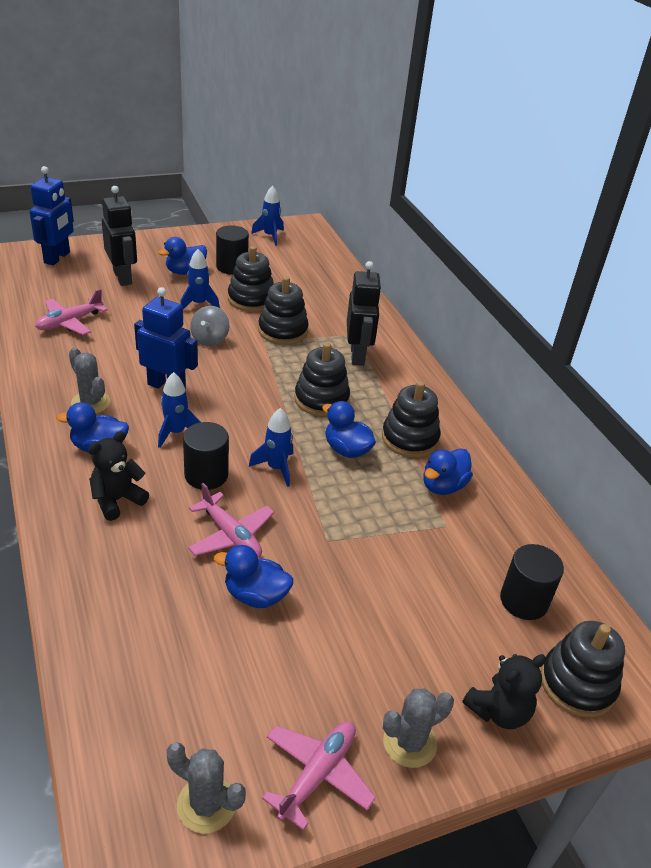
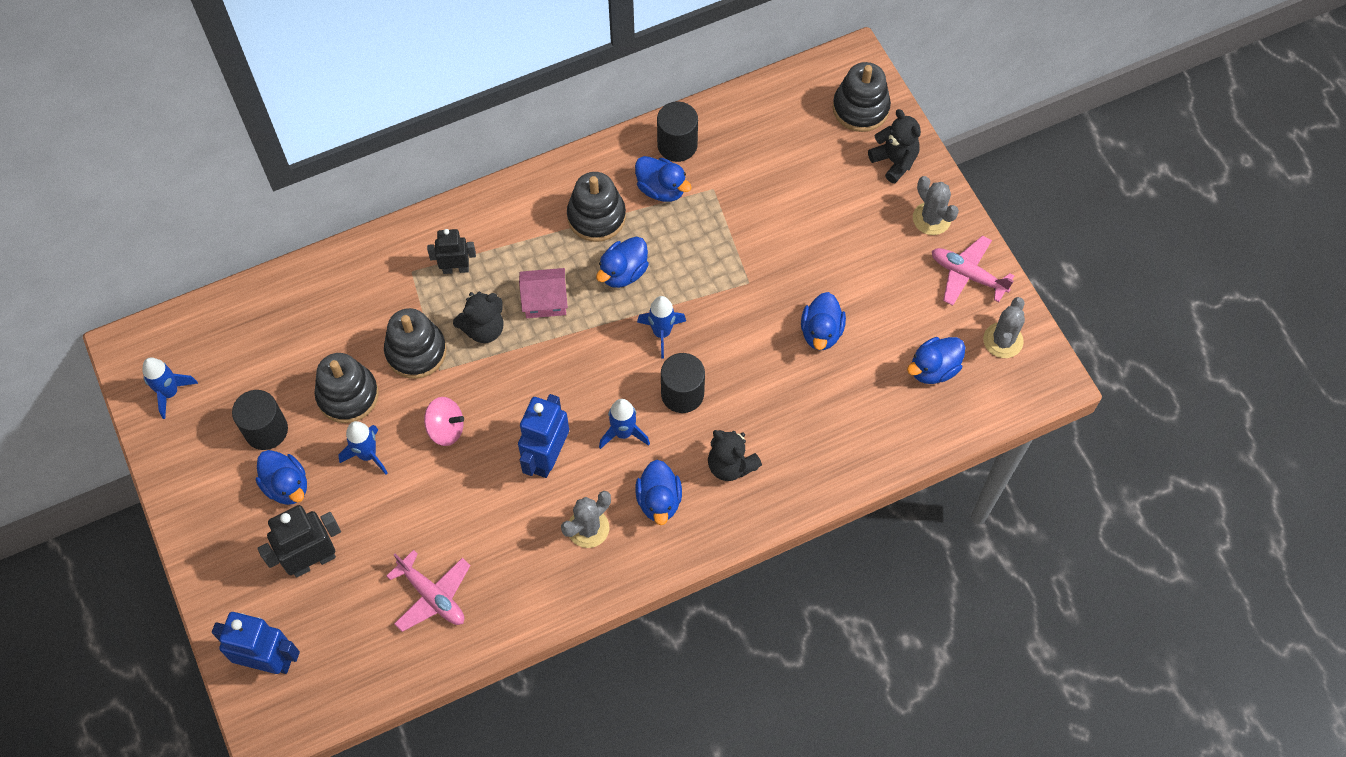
camera: 90 degrees left, 25 degrees up
pink plane [188,483,274,558] -> none
grey spinning top [190,306,229,346] -> pink spinning top [424,397,464,446]
black stacking toy [294,343,350,417] -> pink house [519,268,568,318]
black robot [347,261,382,366] -> black robot [427,229,476,274], size x0.64
black cylinder [500,544,564,620] -> black cylinder moved to [657,102,698,162]
none -> black teddy bear [453,292,503,343]
none -> blue duck [907,337,965,384]

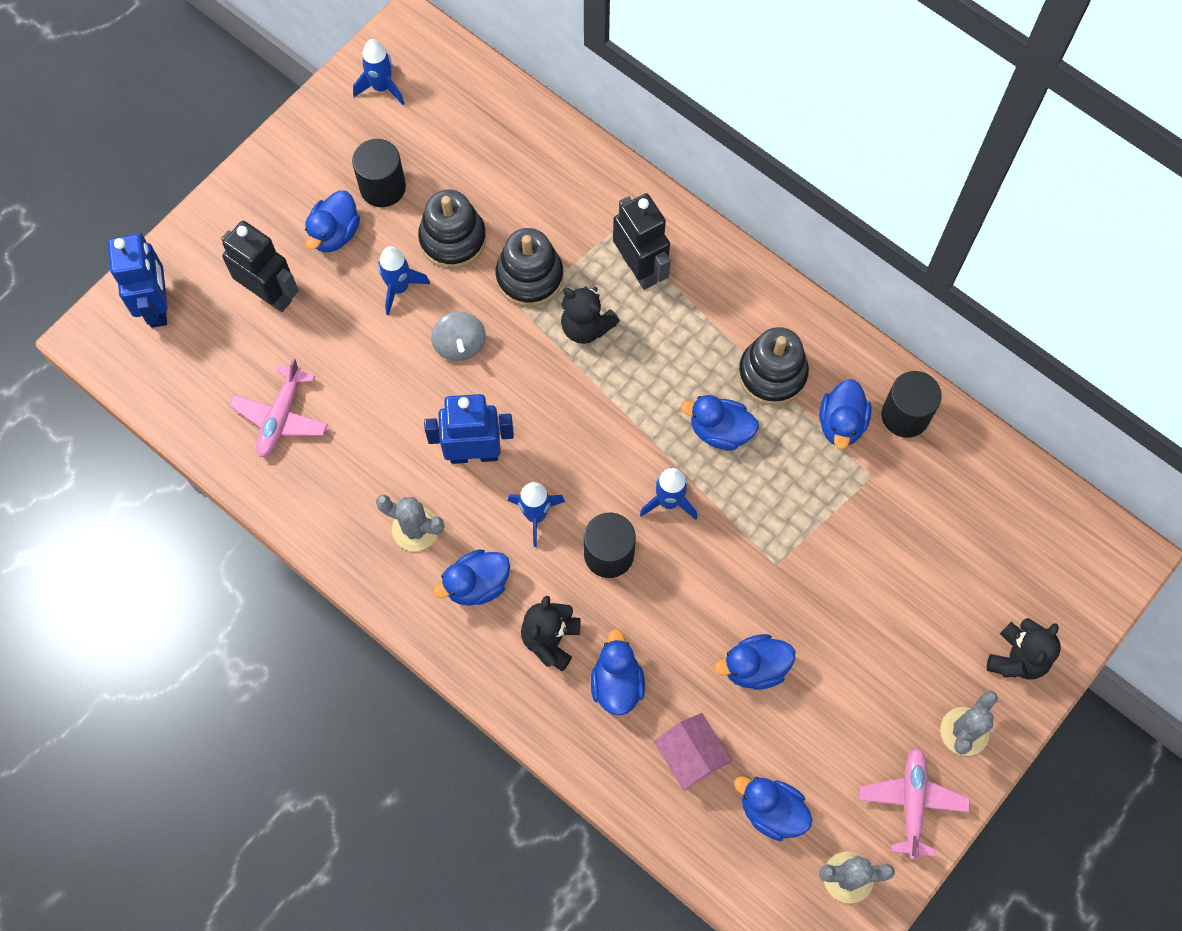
camera: 65 degrees right, 5 degrees up
pink spinning top [424,397,464,446] -> grey spinning top [431,312,486,361]
black robot [427,229,476,274] -> black robot [613,193,671,290], size x1.57
pink house [519,268,568,318] -> pink house moved to [654,713,732,790]
black stacking toy [833,62,891,132] -> none
none -> blue duck [591,629,645,716]

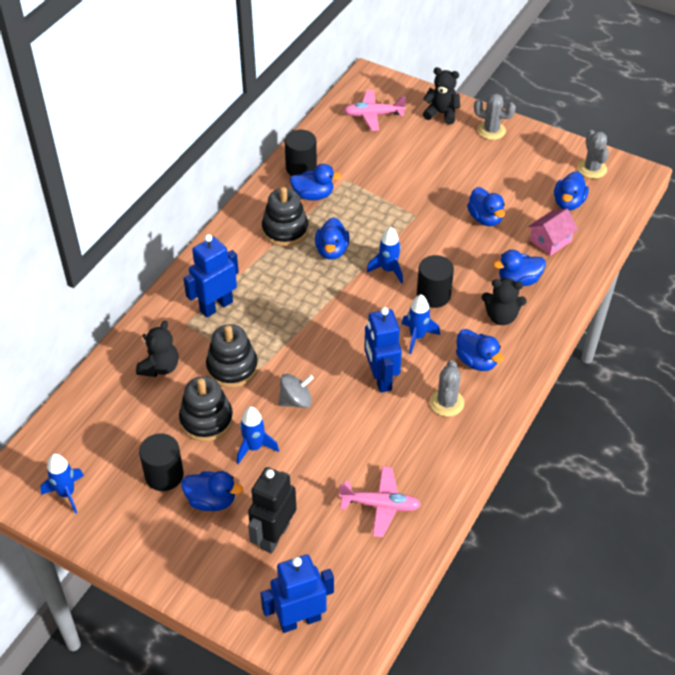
camera: 100 degrees left, 20 degrees down
black teddy bear [561,286,620,344] -> black teddy bear moved to [136,321,179,377]
black robot [613,193,671,290] -> blue robot [183,234,239,317]
pink plane [860,747,970,859] -> pink plane moved to [343,90,406,131]

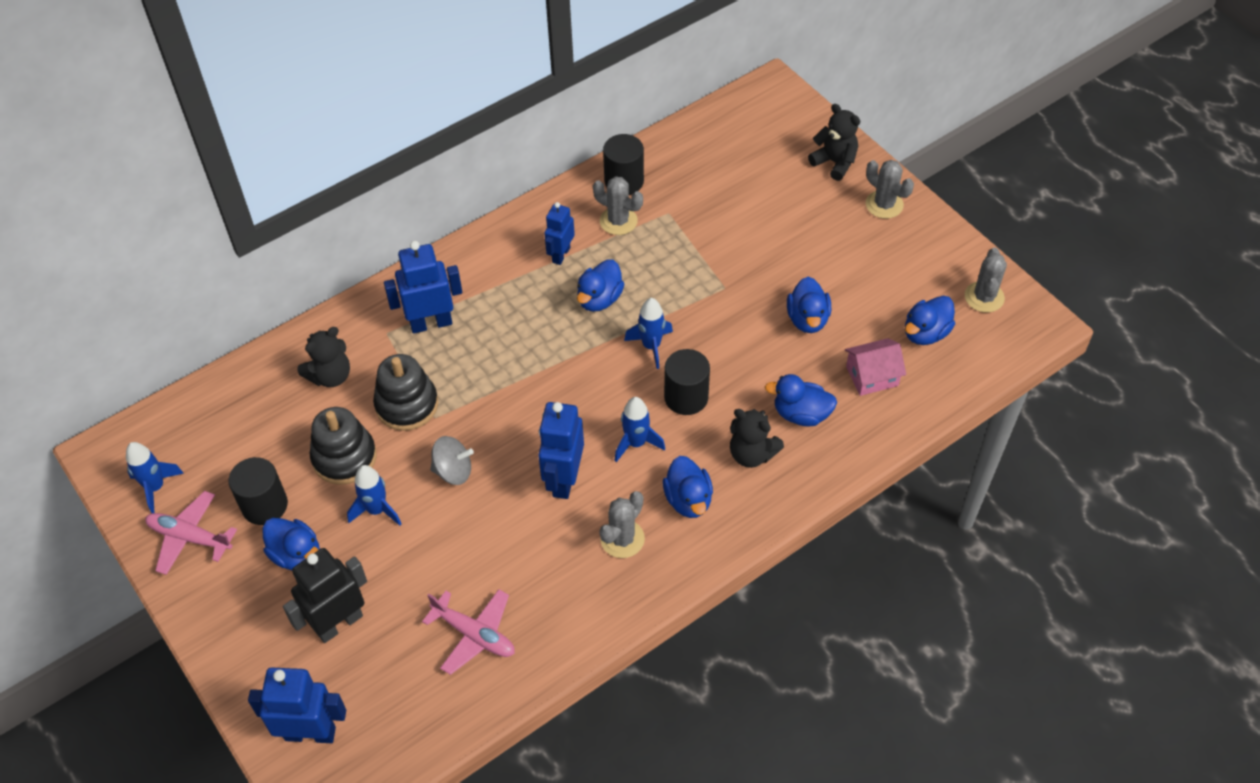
camera: 25 degrees right, 5 degrees up
black stacking toy [262,187,309,247] -> blue robot [544,202,575,265]
blue duck [290,164,342,200] -> grey cactus [593,176,643,235]
pink plane [343,90,406,131] -> pink plane moved to [145,491,237,575]

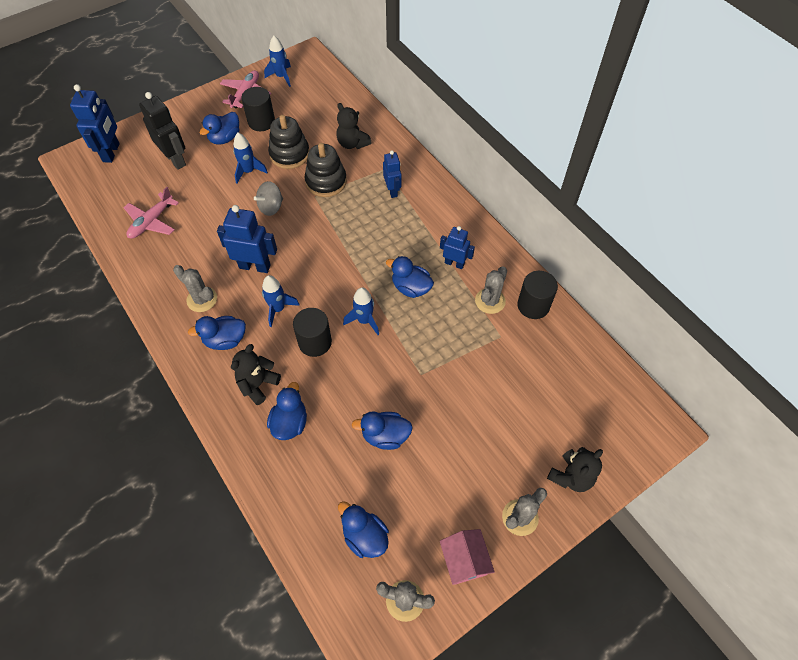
camera: 90 degrees right, 5 degrees up
blue robot [384,241,462,334] -> blue robot [383,150,401,198], size x0.64
grey spinning top [430,436,474,485] -> grey spinning top turned 45 degrees clockwise [254,181,283,216]
pink house [845,338,906,396] -> pink house moved to [440,529,495,585]

